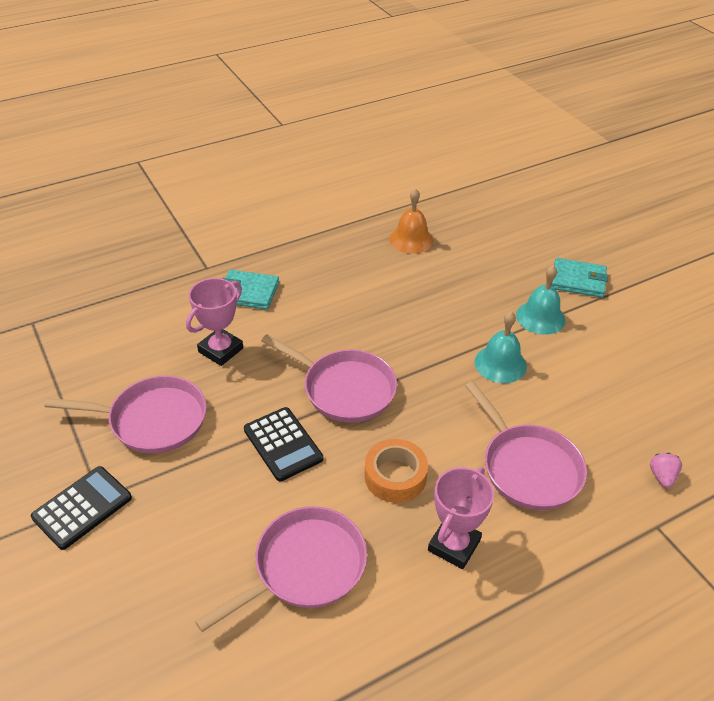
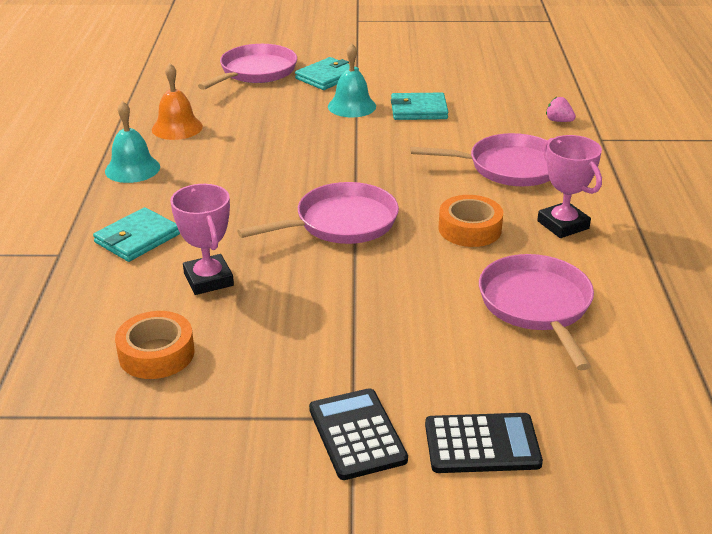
camera: 60 degrees left, 10 degrees down
pink pan [44,376,207,454] -> pink pan moved to [198,44,297,90]
black calculator [244,407,323,481] -> black calculator moved to [425,413,543,473]
turquoise bell [475,311,527,383] -> turquoise bell moved to [105,101,160,183]
none -> orange tape [115,311,195,379]
none -> turquoise wallet [391,93,449,120]

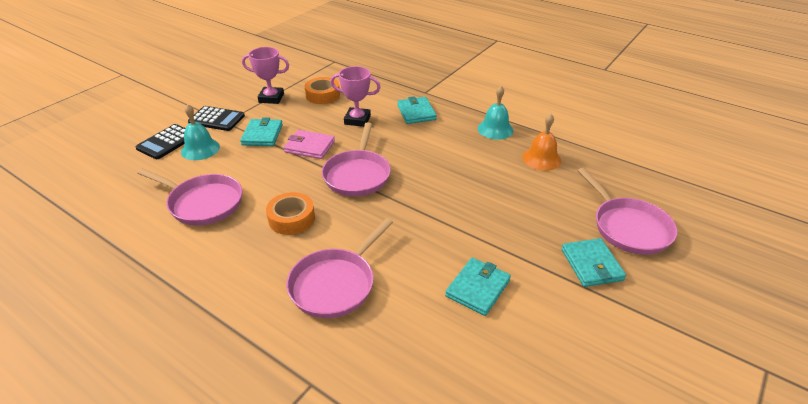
camera: 125 degrees right, 5 degrees up
turquoise bell [328,43,376,117] -> turquoise bell moved to [181,104,220,160]
pink trophy [537,135,602,238] -> pink trophy moved to [242,47,289,104]
pink strawberry [546,97,576,122] -> none
none -> turquoise wallet [240,117,283,146]
none -> pink wallet [284,130,335,159]

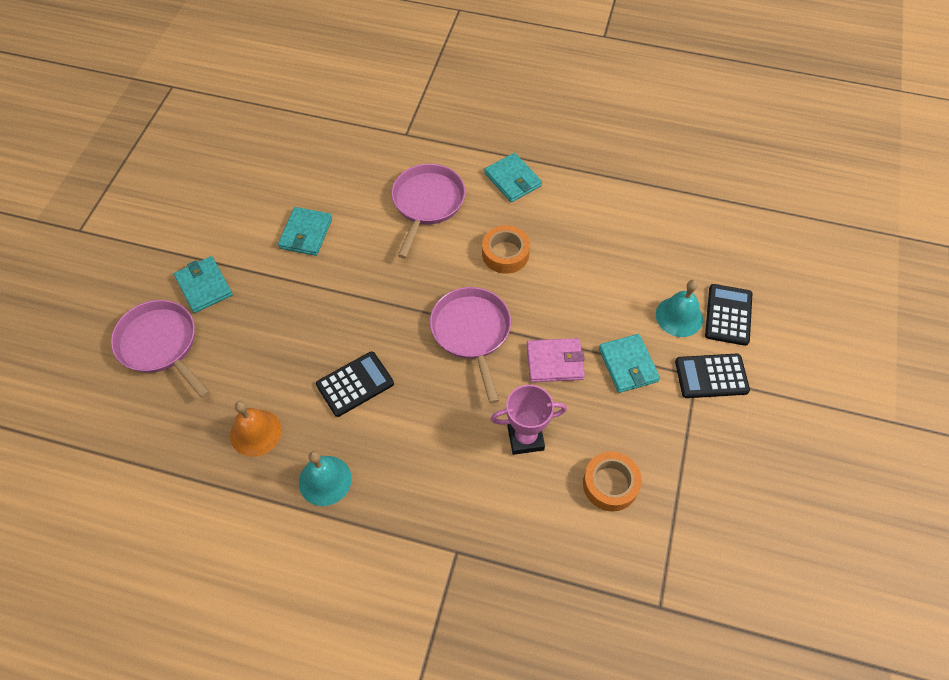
camera: 160 degrees right, 20 degrees up
pink pan [137,168,242,225] -> none
pink trophy [242,47,289,104] -> none
turquoise wallet [397,96,437,124] -> turquoise wallet moved to [484,153,542,202]
none -> black calculator [316,351,394,417]

